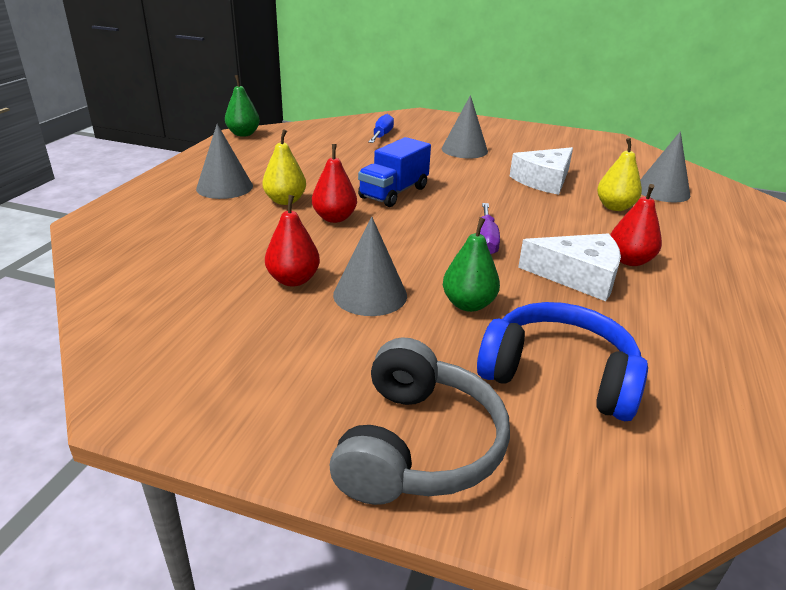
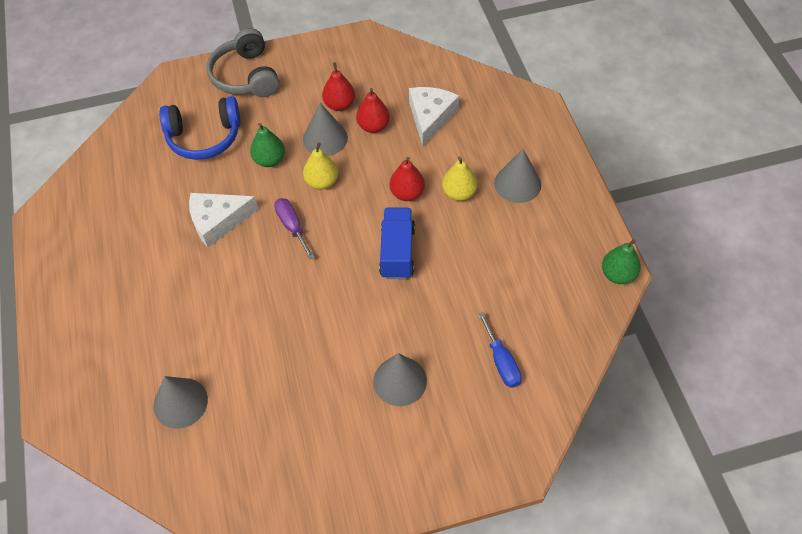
camera: 150 degrees right, 25 degrees up
white cheese [510,147,573,195] -> white cheese moved to [409,87,459,147]
yellow pear [597,138,642,211] -> yellow pear moved to [303,143,338,190]
red pear [610,184,662,266] -> red pear moved to [322,63,355,111]

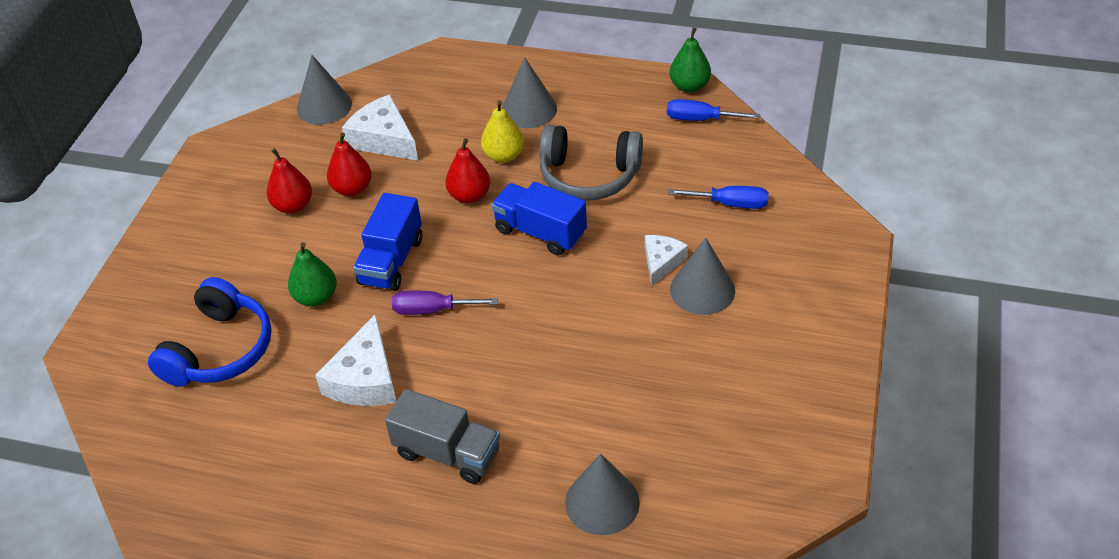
camera: 60 degrees left, 10 degrees down
grey headphones [207,28,279,97] -> grey headphones moved to [540,125,643,200]
grey cone [303,103,348,156] -> grey cone moved to [297,55,352,125]
yellow pear [303,143,338,190] -> blue truck [353,193,422,291]
none -> grey truck [385,389,500,484]
none -> white cheese [645,235,688,287]
none -> blue screwdriver [667,99,760,121]

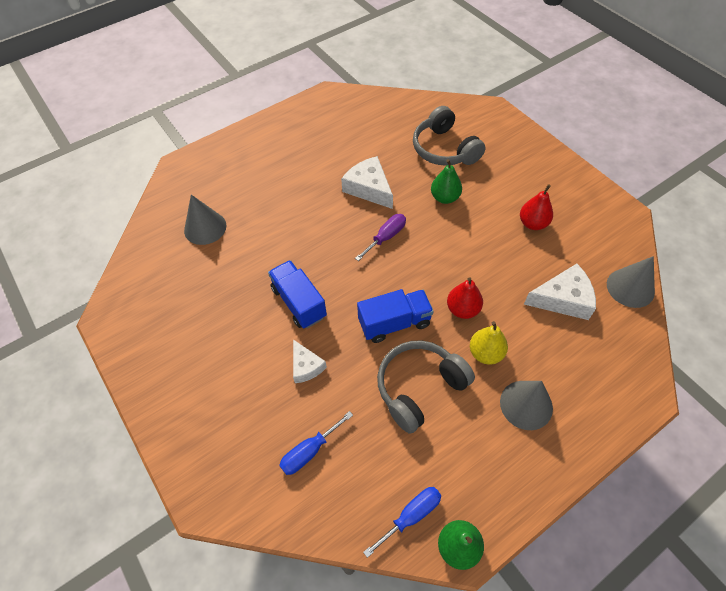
camera: 130 degrees right, 10 degrees up
blue headphones [148,277,272,387] -> grey headphones [413,106,486,166]
red pear [327,132,372,196] -> none
blue truck [353,193,422,291] -> blue truck moved to [268,260,327,328]
grey truck [385,389,500,484] -> none
grey cone [670,238,735,315] -> none

